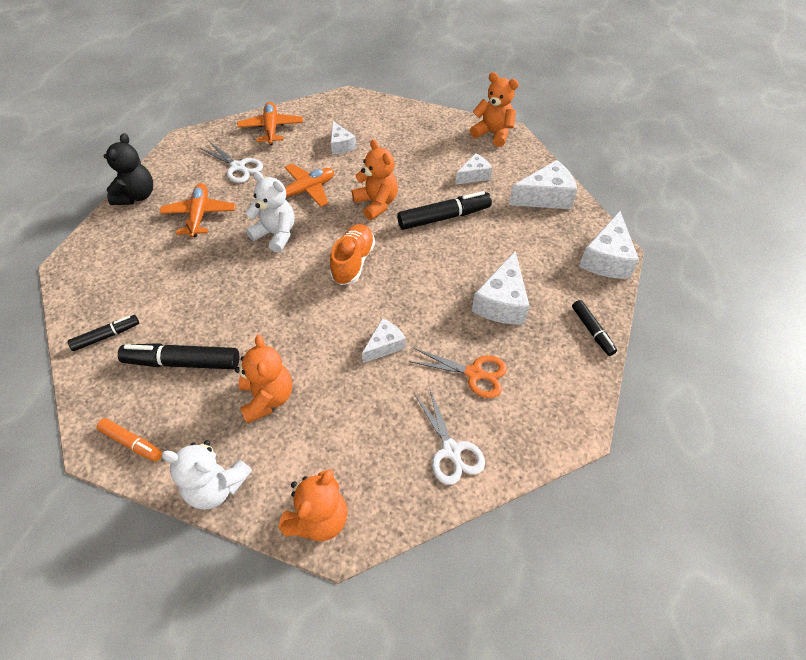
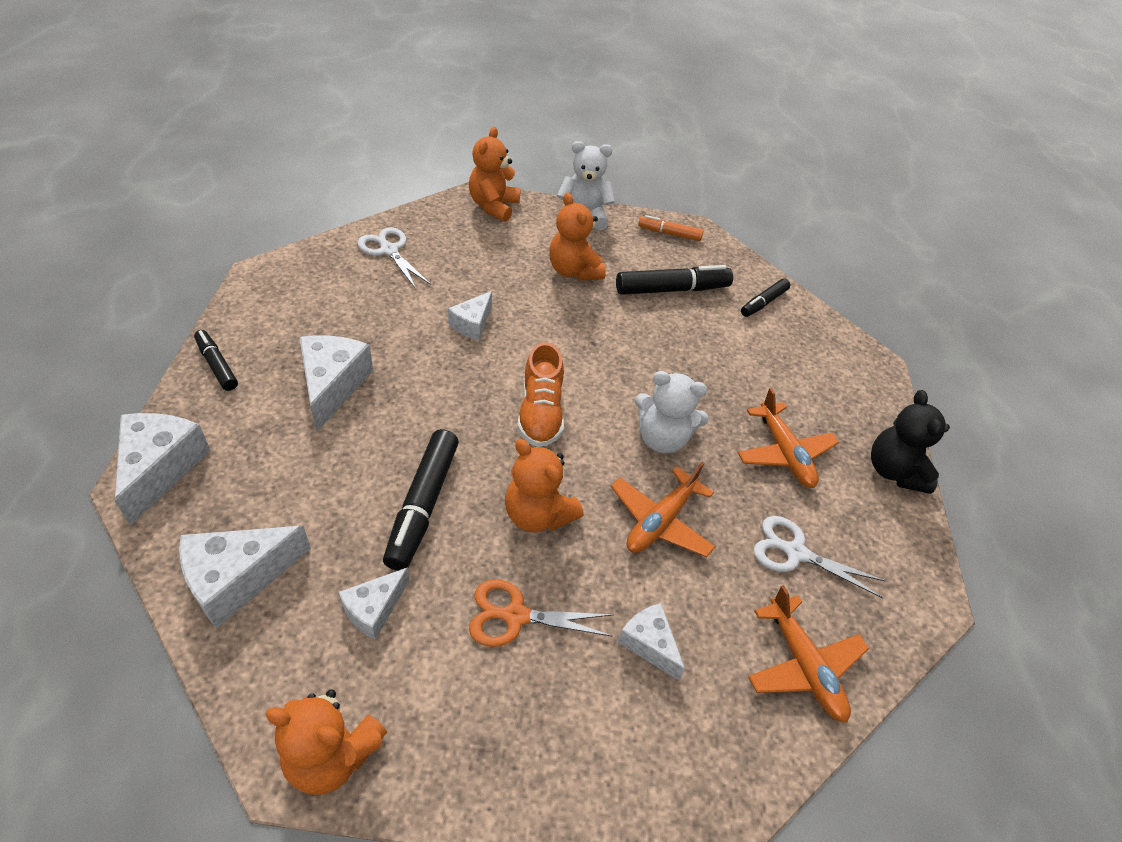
camera: 160 degrees right, 5 degrees down
black marker [397,191,492,230] -> black marker turned 45 degrees counterclockwise [383,429,459,571]
orange scissors [409,348,507,398] -> orange scissors moved to [469,579,614,647]

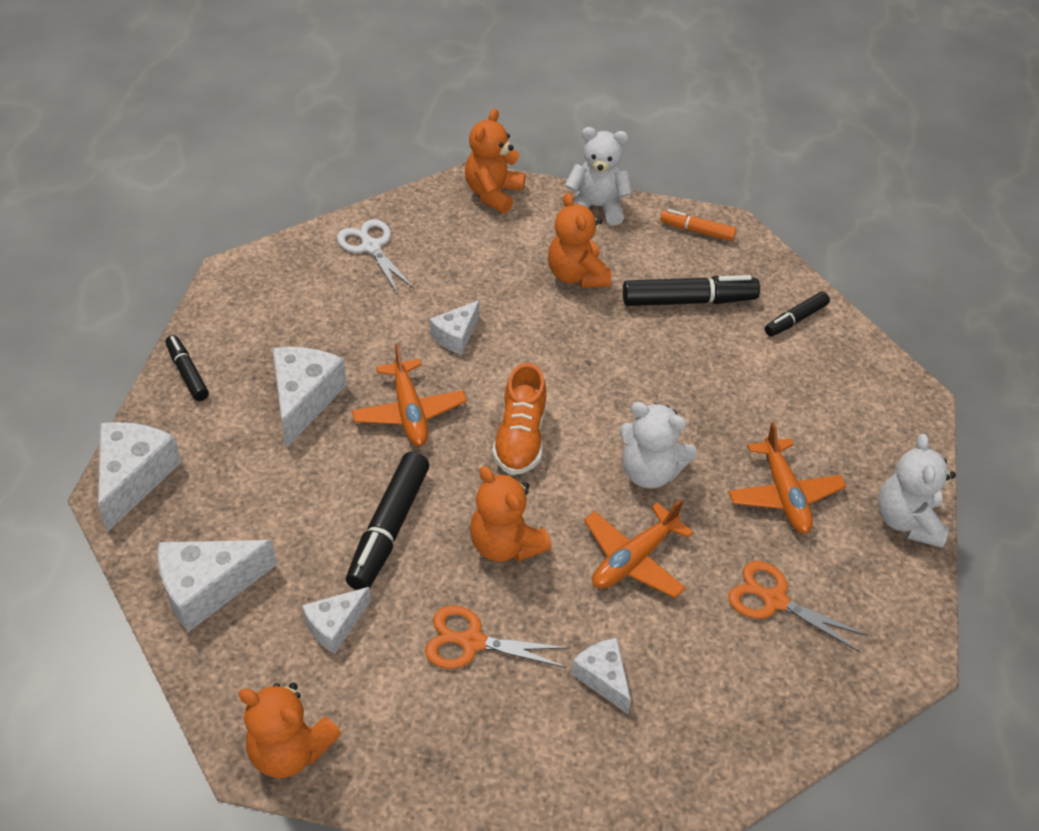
camera: 10 degrees right, 0 degrees up
orange plane [748,585,869,723] -> orange plane moved to [352,344,467,446]
white scissors [754,516,886,598] -> orange scissors [728,561,868,652]
black teddy bear [871,390,950,494] -> white teddy bear [878,434,956,548]

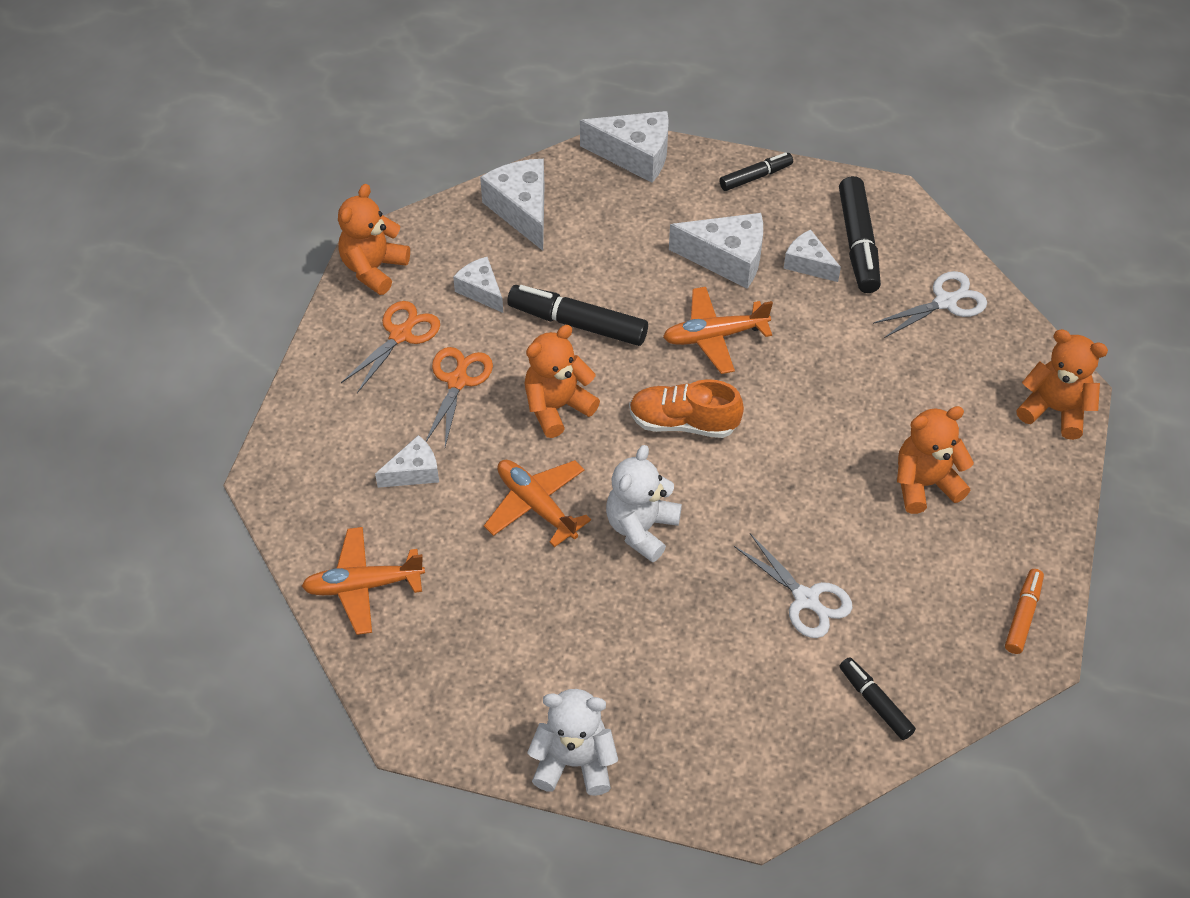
camera: 95 degrees right, 5 degrees up
white cheese [430,300,480,354] -> white cheese moved to [784,230,841,282]
white teddy bear [565,127,632,225] -> none
black marker [623,275,760,306] -> black marker moved to [839,176,881,293]
orange scissors [728,561,868,652] -> orange scissors moved to [341,301,440,393]
orange plane [729,422,846,534] -> orange plane moved to [301,527,425,635]
none -> white scissors [734,533,853,638]

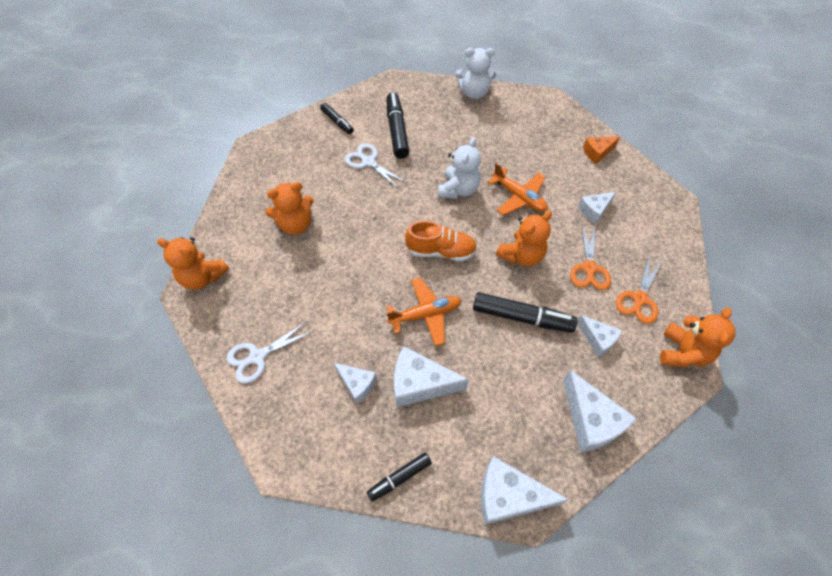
camera: 175 degrees right, 5 degrees up
orange plane [301,527,425,635] -> orange cheese [583,137,620,164]
black marker [839,176,881,293] -> black marker moved to [386,93,409,159]
orange marker [1005,569,1044,654] -> none

